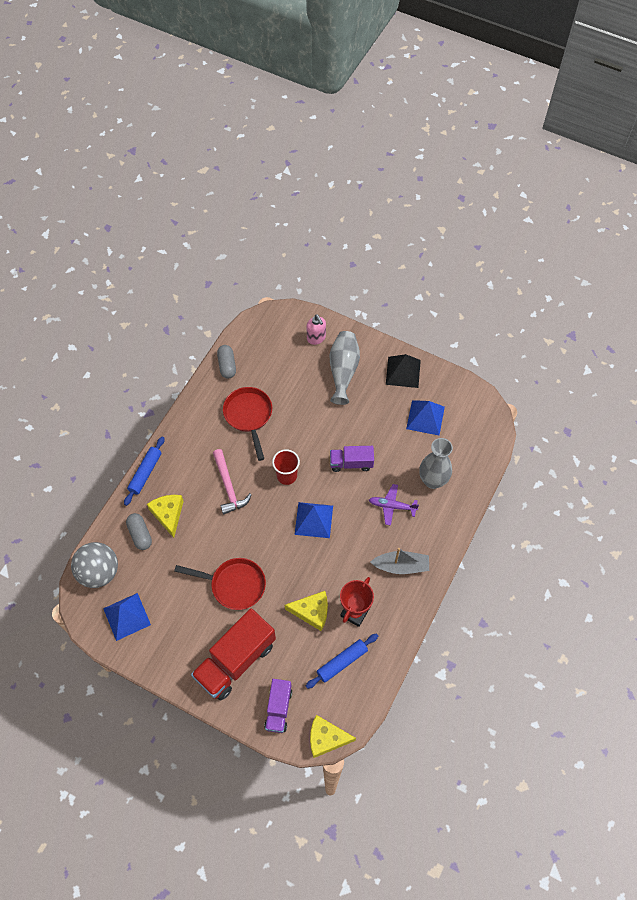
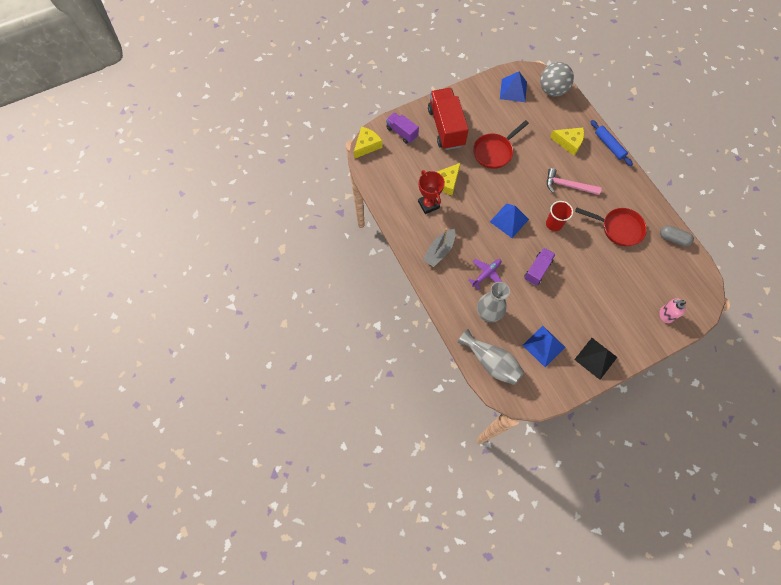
camera: 125 degrees right, 5 degrees up
grey capsule [126,513,152,550] -> none
blue rolling pin [306,634,378,689] -> none
grey vase [329,331,360,405] -> grey vase moved to [458,329,524,385]

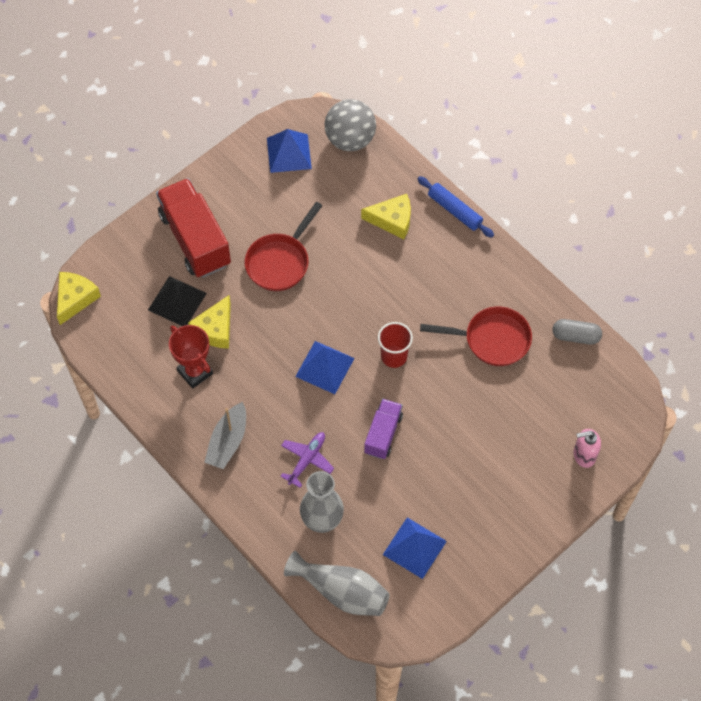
camera: 15 degrees left, 5 degrees down
purple truck [386,112,419,144] -> none
pink hammer [547,168,602,195] -> none
black pyramid [574,338,617,380] -> black pyramid moved to [148,276,207,326]

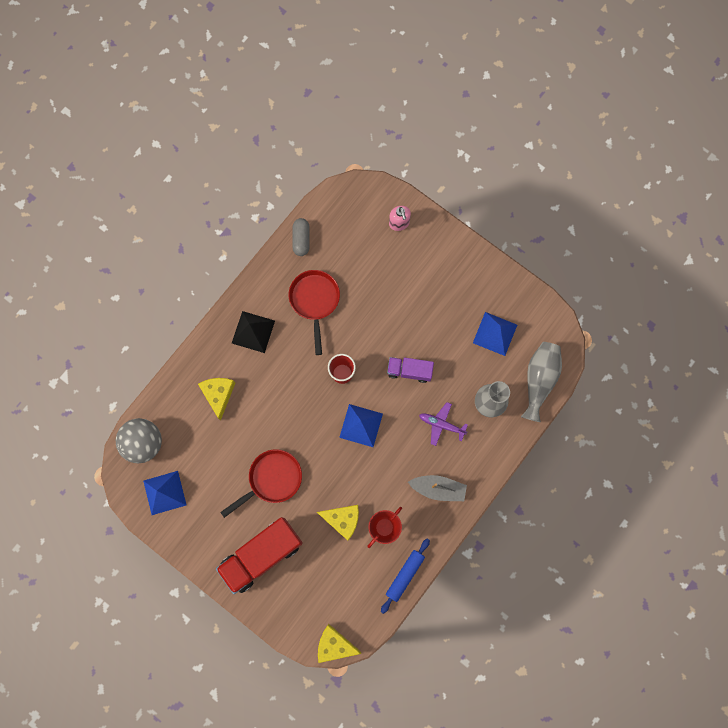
camera: 100 degrees left, 15 degrees up
black pyramid [148,276,207,326] -> black pyramid moved to [232,311,275,353]
red pan [245,202,323,291] -> red pan turned 60 degrees counterclockwise [220,449,302,518]
blue rolling pin [418,176,494,238] -> blue rolling pin moved to [381,539,430,614]

